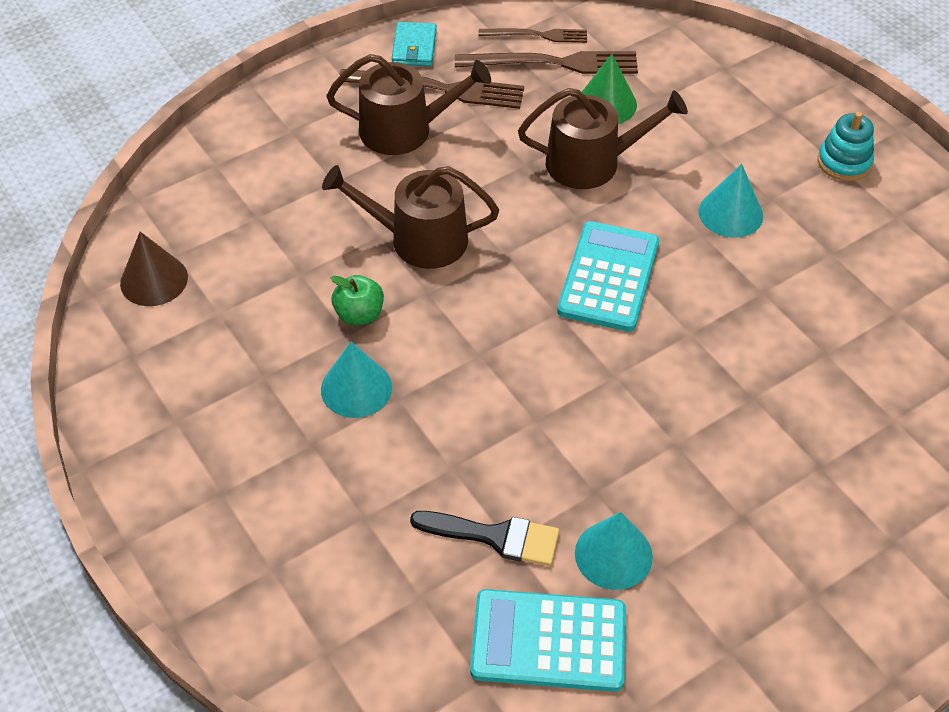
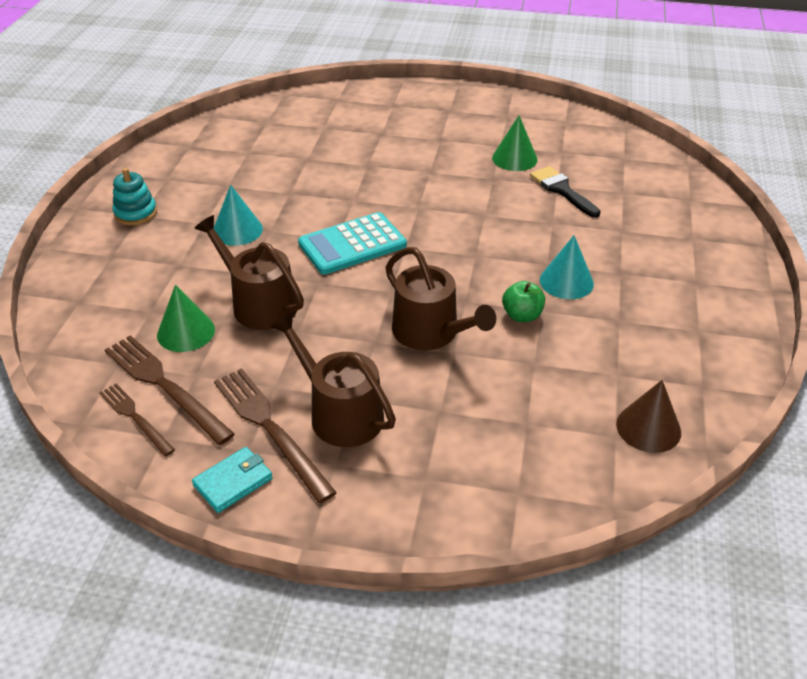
camera: 135 degrees left, 10 degrees down
turquoise calculator [470,589,626,692] -> none
turquoise cone [575,512,653,590] -> green cone [492,116,537,171]

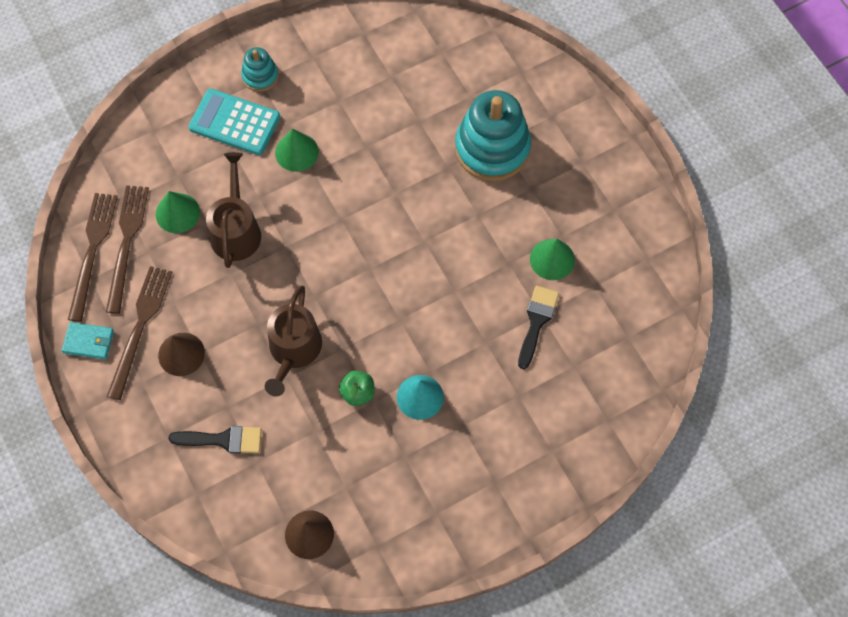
camera: 50 degrees right, 25 degrees up
brown fork [99,384,175,457] -> brown fork [68,193,118,322], size x1.65
turquoise cone [214,185,263,246] -> green cone [275,128,319,172]
brown watering can [271,313,396,447] -> brown cone [158,333,205,376]
turquoise calculator [298,212,407,274] -> turquoise calculator moved to [189,89,280,155]
none -> black brush [169,426,262,453]
none -> turquoise stacking toy [455,90,531,181]

